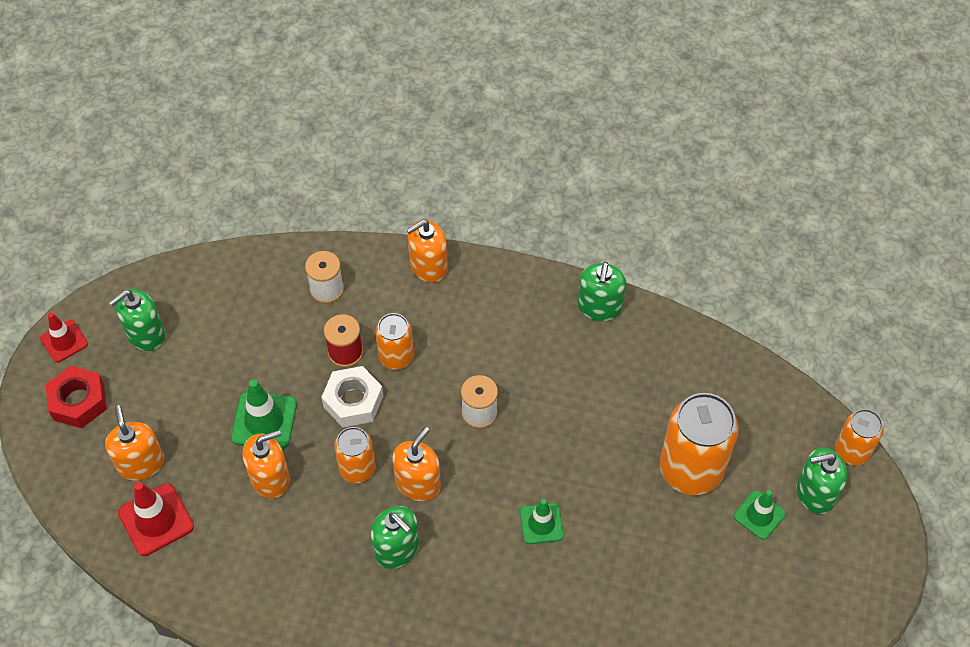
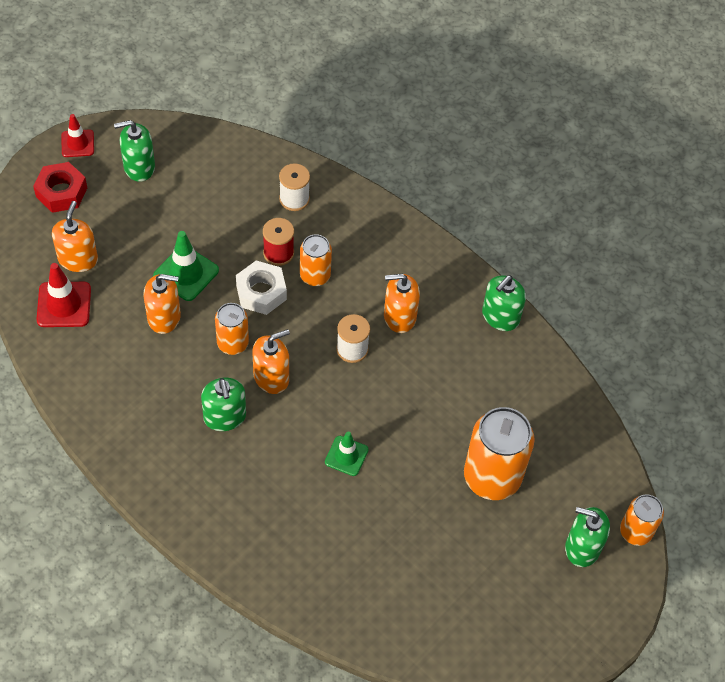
camera: 25 degrees right, 0 degrees up
orange soap dispenser [406,219,448,283] -> orange soap dispenser moved to [384,274,420,333]
green traffic cone [734,490,786,540] -> none

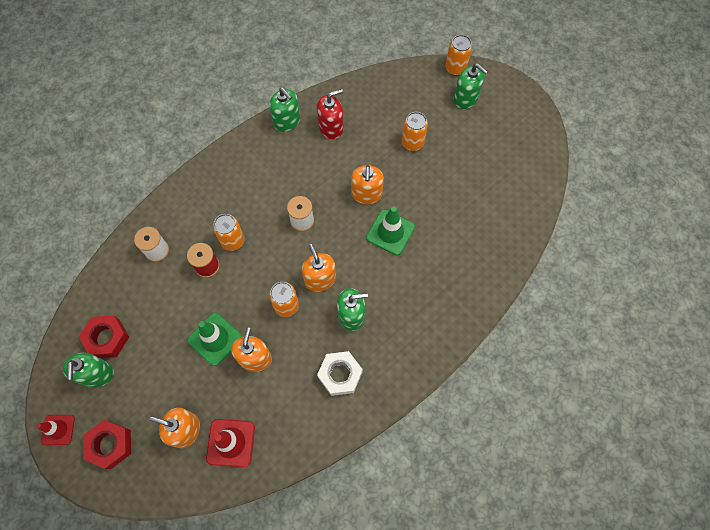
camera: 80 degrees left, 10 degrees up
white nut [236,261,287,315] -> white nut moved to [317,351,363,396]
green traffic cone [325,432,369,476] -> green traffic cone [366,206,415,255], size x1.51
orange soap dispenser [384,274,420,333] -> orange soap dispenser moved to [351,165,384,204]
orange can [464,407,535,500] -> orange can [402,112,428,151], size x0.56
green soap dispenser [565,507,610,567] -> green soap dispenser turned 75 degrees counterclockwise [453,63,488,109]
none -> red nut [79,315,129,358]
none -> red soap dispenser [317,89,343,139]

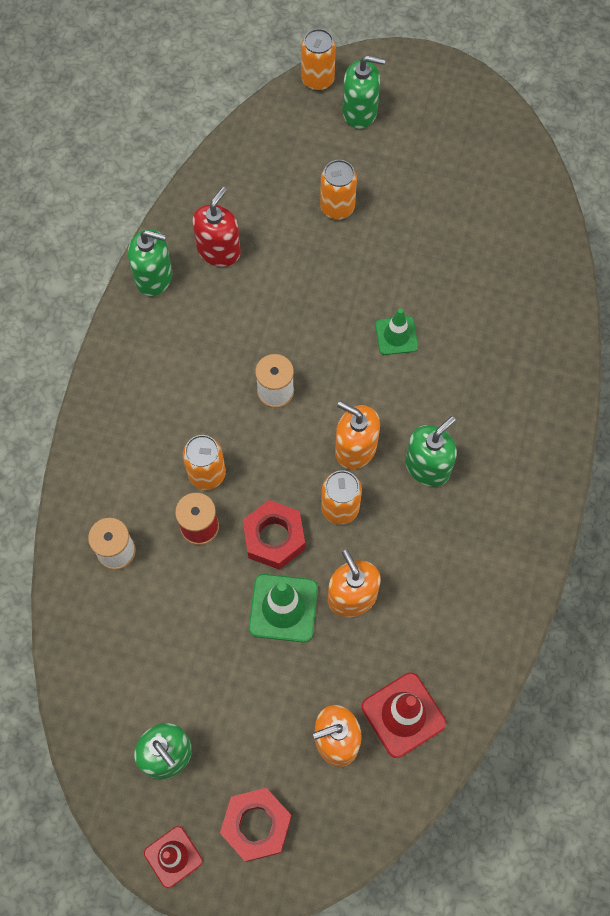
camera: 35 degrees left, 0 degrees up
red nut [79,315,129,358] -> red nut moved to [243,500,305,570]
white nut [317,351,363,396] -> none
orange soap dispenser [351,165,384,204] -> none
green traffic cone [366,206,415,255] -> green traffic cone [375,308,418,355], size x0.66

